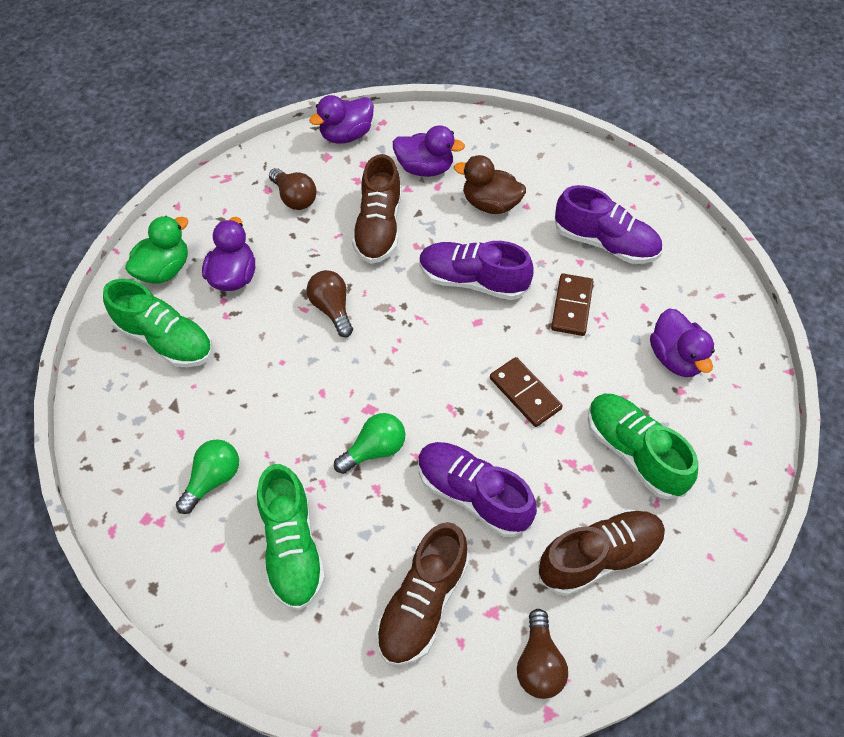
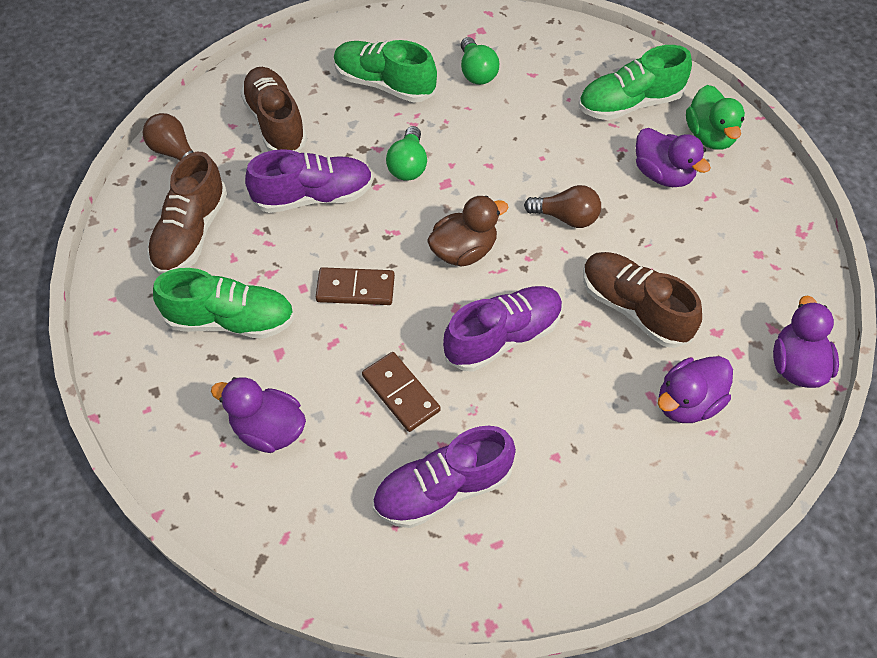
camera: 130 degrees right, 0 degrees up
brown light bulb [269,168,316,210] -> none
brown duck [454,155,526,214] -> brown duck moved to [427,196,509,267]

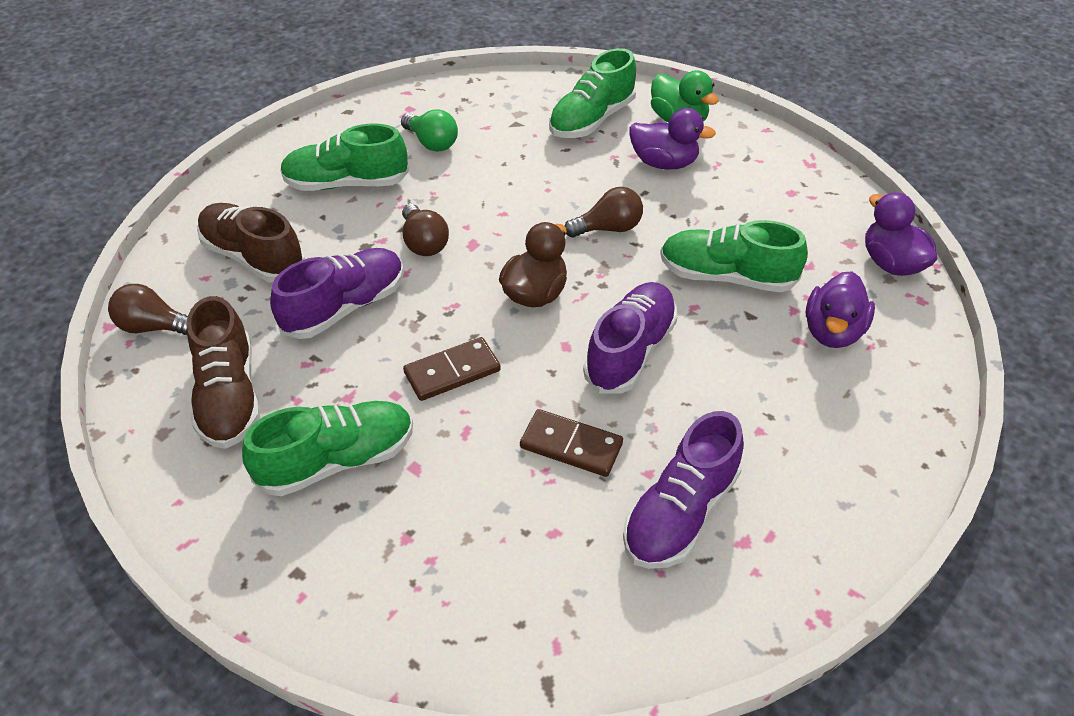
camera: 30 degrees left, 10 degrees down
purple duck [211,377,306,453] -> none
green light bulb [386,126,427,181] -> brown light bulb [402,204,449,256]
brown shoe [583,252,702,348] -> green shoe [660,220,808,292]

